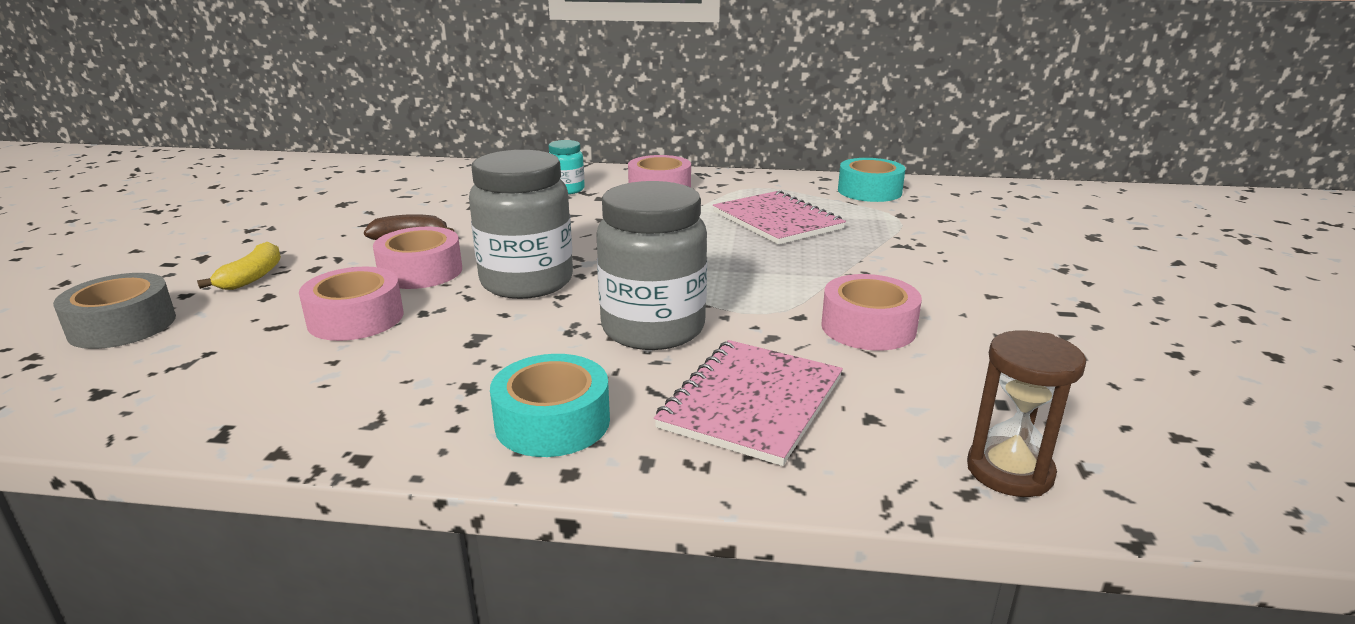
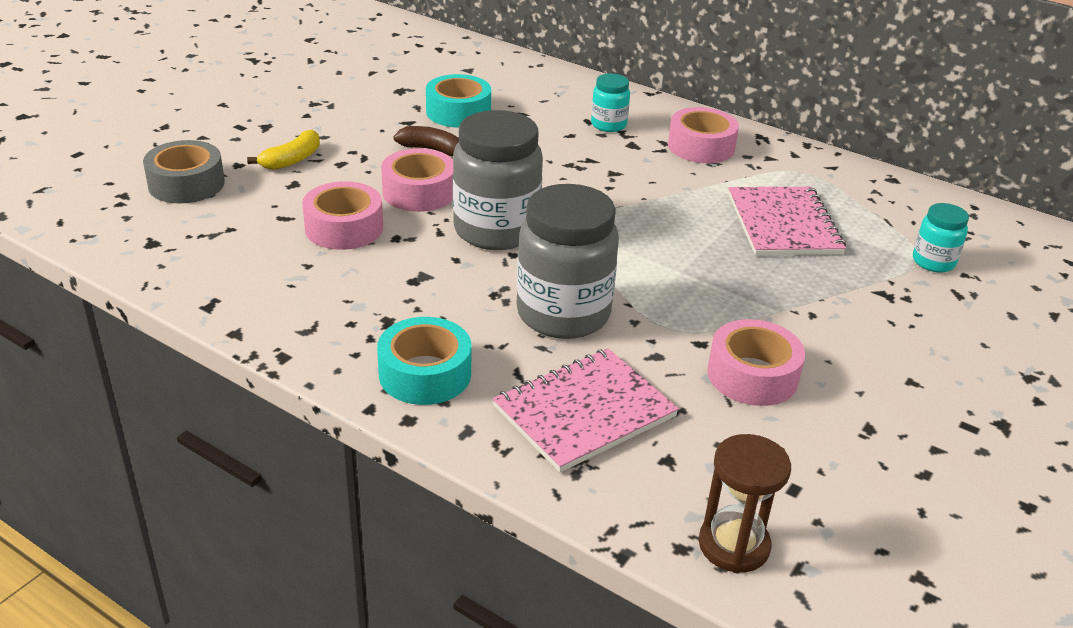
camera: 25 degrees right, 10 degrees up
turquoise tape [838,158,906,202] -> turquoise tape moved to [426,74,491,127]
none -> turquoise jar [913,203,969,272]

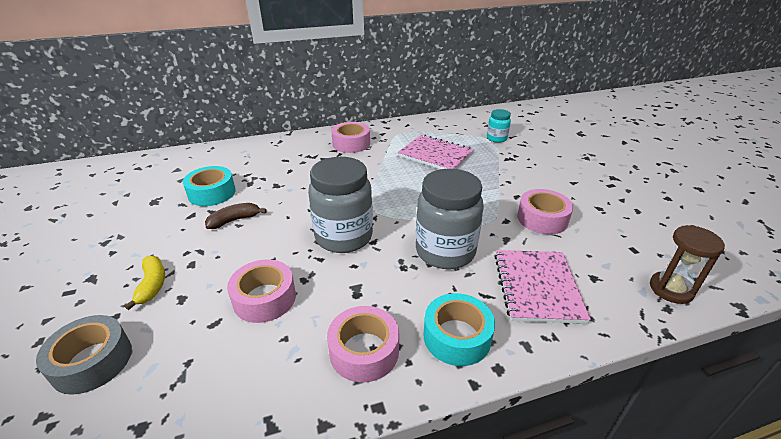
camera: 50 degrees left, 0 degrees up
pink tape [381,148,453,212] -> pink tape moved to [327,306,399,383]
turquoise jar [591,73,630,132] -> none

